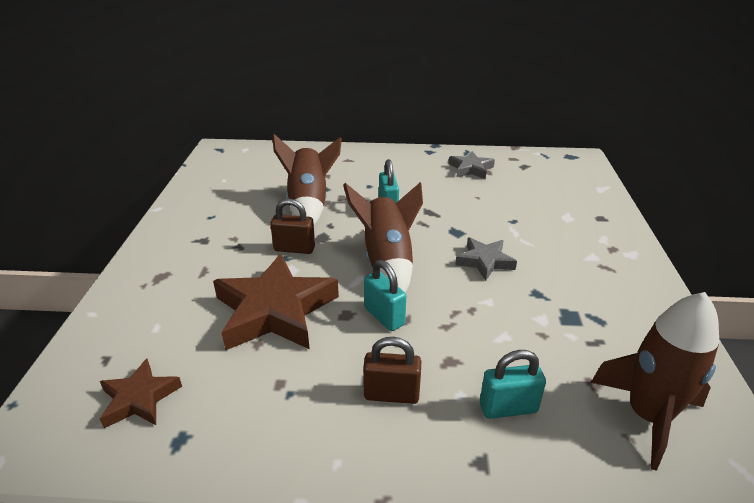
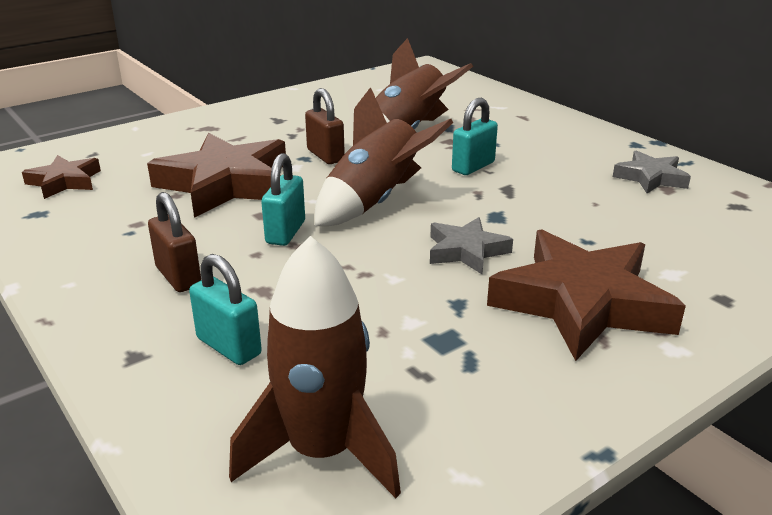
camera: 50 degrees right, 5 degrees down
none -> brown star [487,229,686,361]

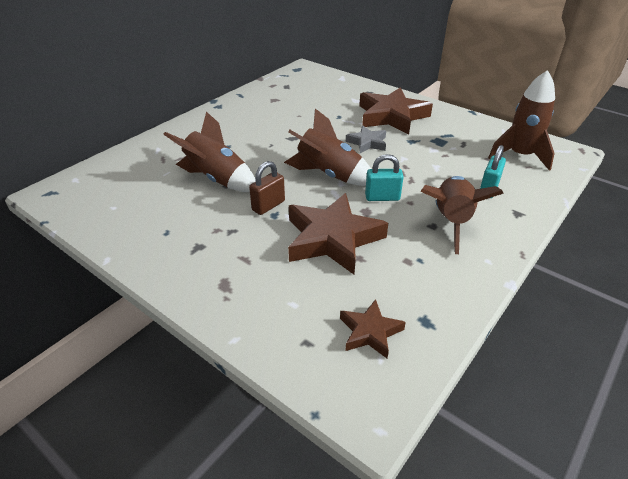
camera: 105 degrees left, 10 degrees up
brown padlock [148,192,201,292] -> brown rocket [420,176,504,254]
turquoise padlock [452,98,498,175] -> none
grey star [613,150,691,193] -> none

